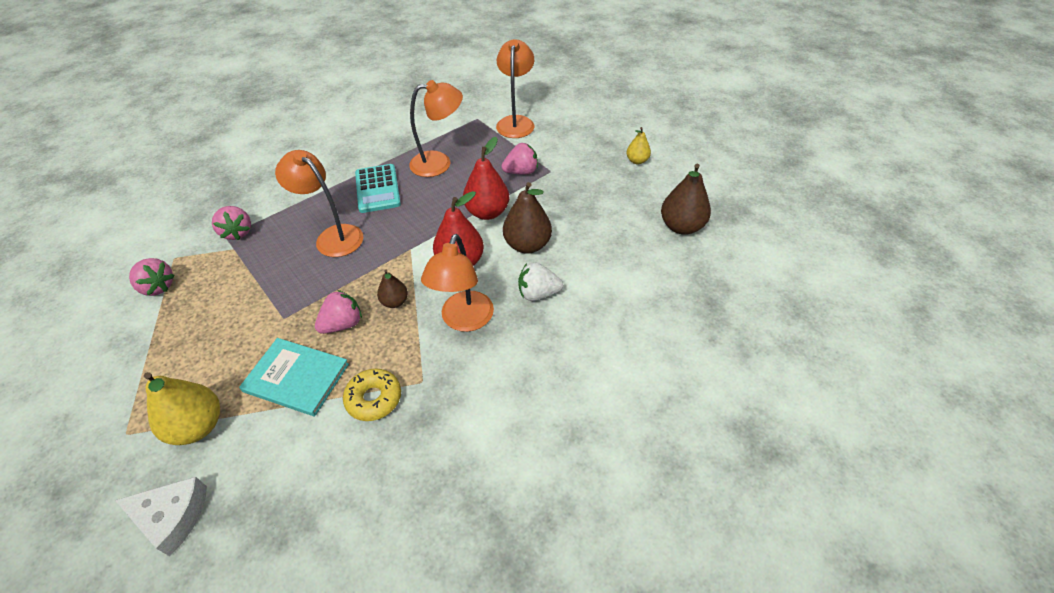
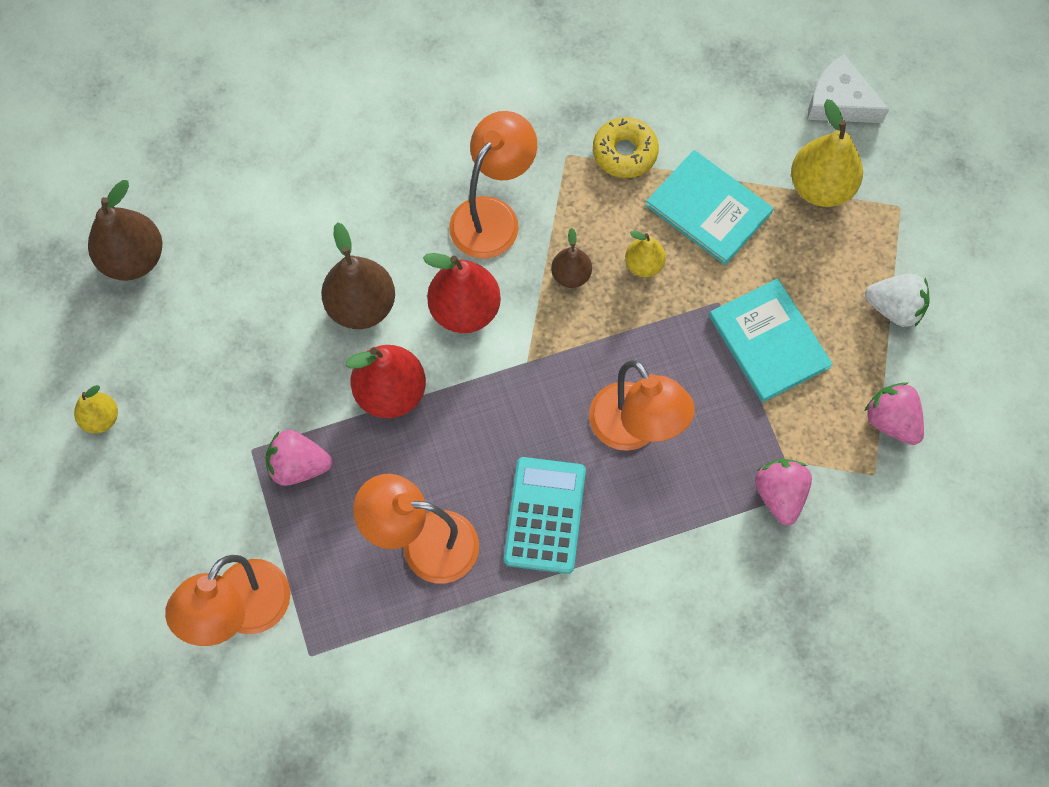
camera: 160 degrees left, 20 degrees up
pink strawberry [315,290,362,334] -> yellow pear [625,231,666,277]
white strawberry [518,262,563,301] -> white strawberry moved to [865,274,930,327]
none -> turquoise book [709,278,833,402]

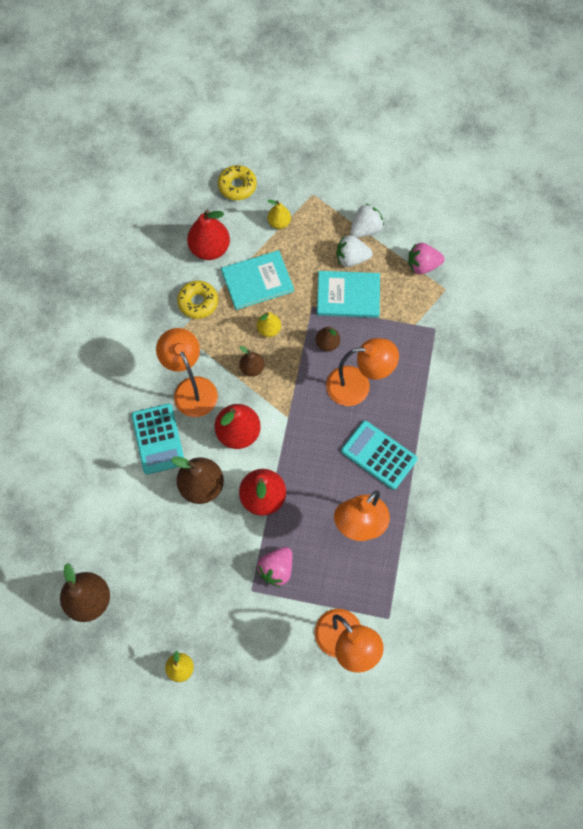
camera: 60 degrees left, 0 degrees up
pink strawberry [755,459,812,526] -> none
yellow pear [791,99,863,207] -> yellow pear [268,200,291,229], size x0.57
white cheese [808,54,889,123] -> yellow donut [218,165,257,200]
none -> turquoise calculator [132,404,184,474]
none -> red pear [187,210,230,260]
none -> brown pear [316,326,340,351]
none -> white strawberry [336,235,373,267]

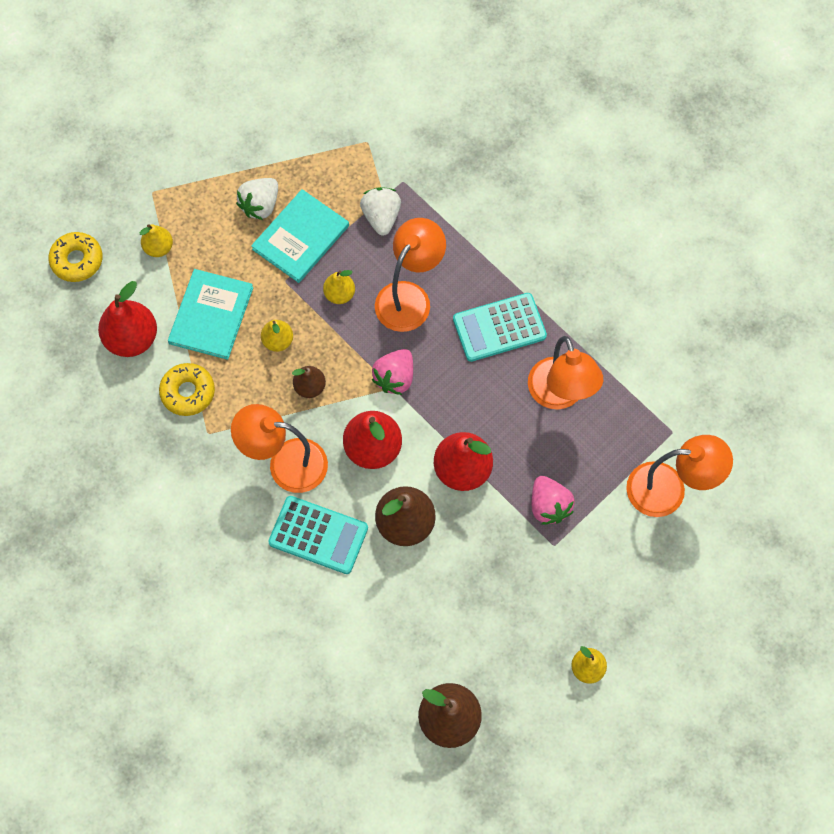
camera: 55 degrees left, 0 degrees up
brown pear [316,326,340,351] -> yellow pear [323,270,355,304]
white strawberry [350,203,384,238] -> white strawberry moved to [360,187,401,235]
pink strawberry [408,243,444,274] -> pink strawberry moved to [371,349,413,395]

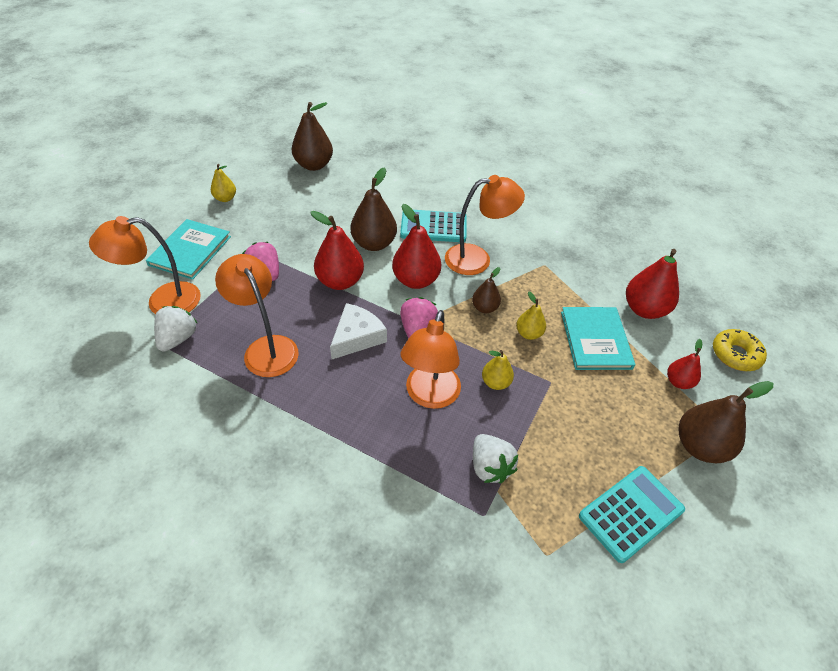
camera: 160 degrees right, 20 degrees down
yellow pear [140,224,173,257] -> red pear [667,339,702,389]
yellow donut [159,363,215,416] -> none
white strawberry [236,178,278,220] -> white strawberry moved to [154,306,197,352]
turquoise book [251,189,349,283] -> turquoise book moved to [146,219,231,280]
turquoise calculator [453,293,547,362] -> turquoise calculator moved to [579,466,685,563]
none -> white cheese [330,303,387,359]
none -> brown pear [679,381,773,463]

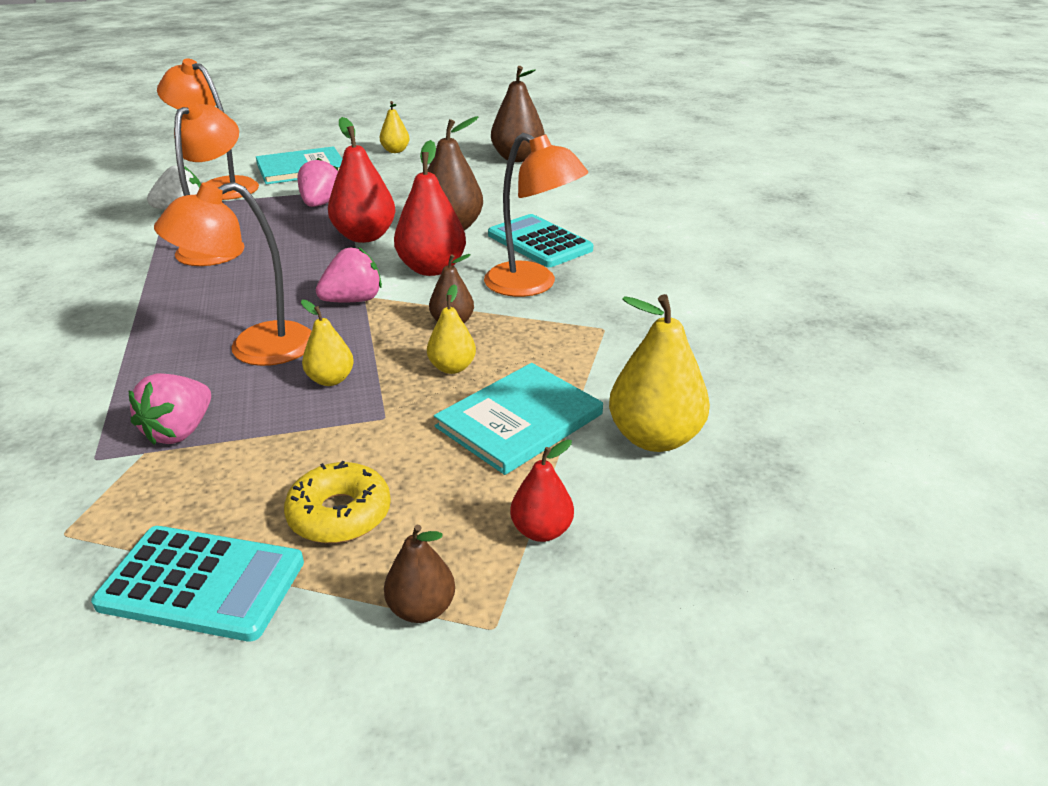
camera: 50 degrees right, 15 degrees down
white cheese [330,303,387,359] -> none
white strawberry [473,434,518,483] -> pink strawberry [128,373,211,445]
red pear [626,249,679,319] -> yellow pear [609,294,710,452]
brown pear [679,381,773,463] -> brown pear [384,525,455,623], size x0.57
yellow donut [713,329,767,371] -> yellow donut moved to [284,461,391,543]

